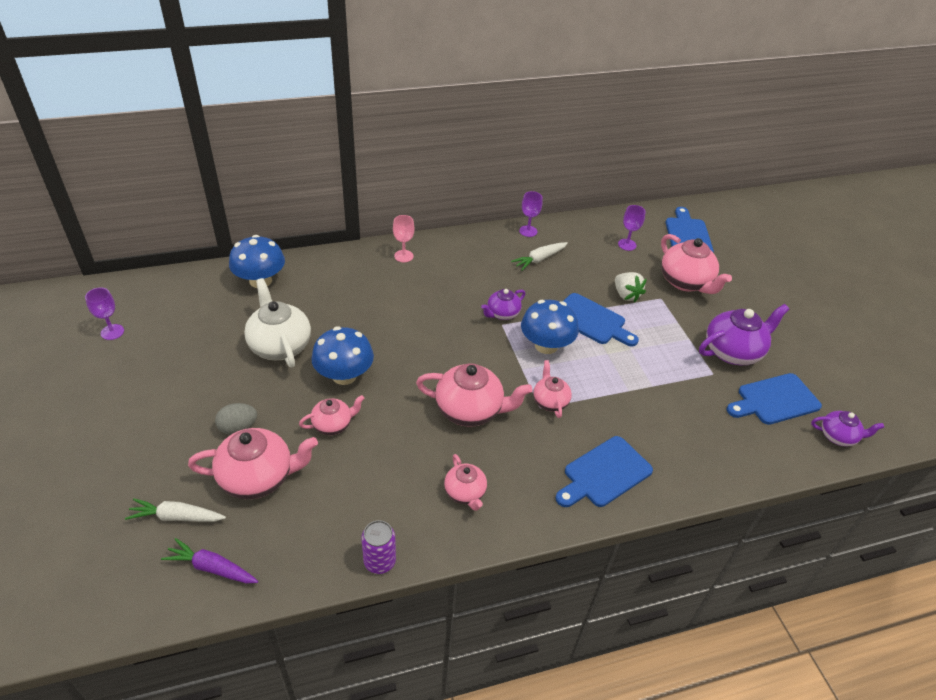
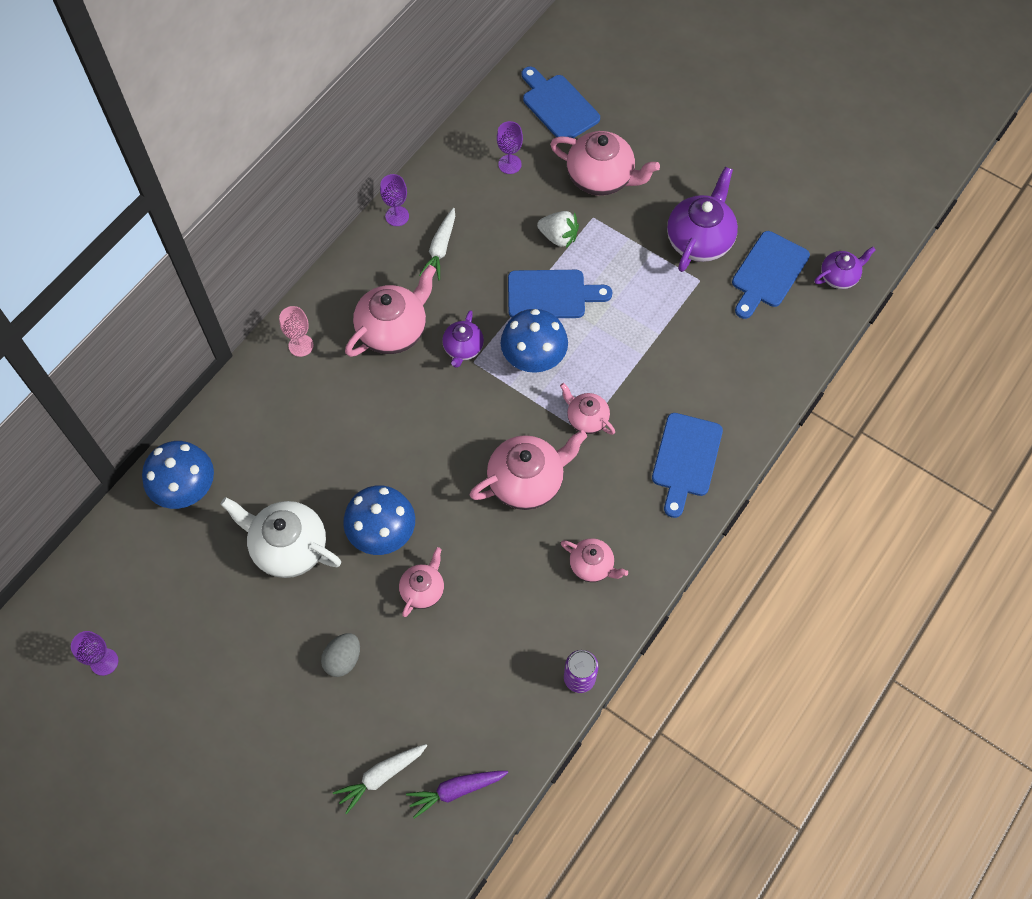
camera: 35 degrees left, 20 degrees up
pink teapot [188,428,318,499] -> pink teapot moved to [345,265,436,357]

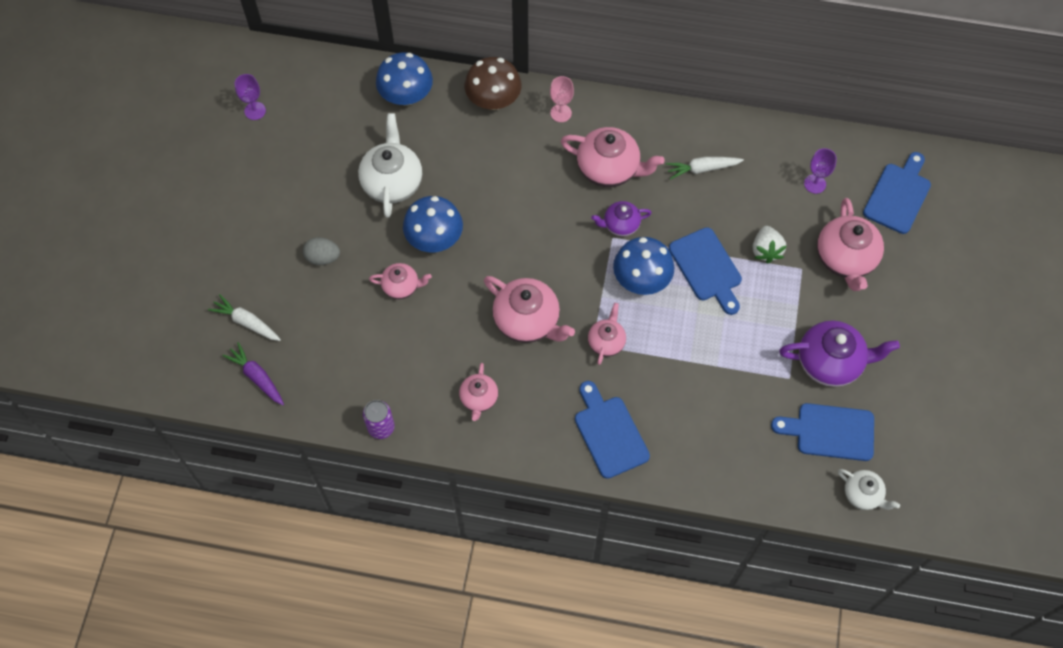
camera: 65 degrees right, 0 degrees up
purple goblet [380,174,409,226] -> none
blue cutting board [652,413,723,518] -> blue cutting board turned 75 degrees clockwise [575,381,650,479]
purple teapot [815,247,876,289] -> white teapot [838,469,900,510]
none -> brown mushroom [465,57,521,110]

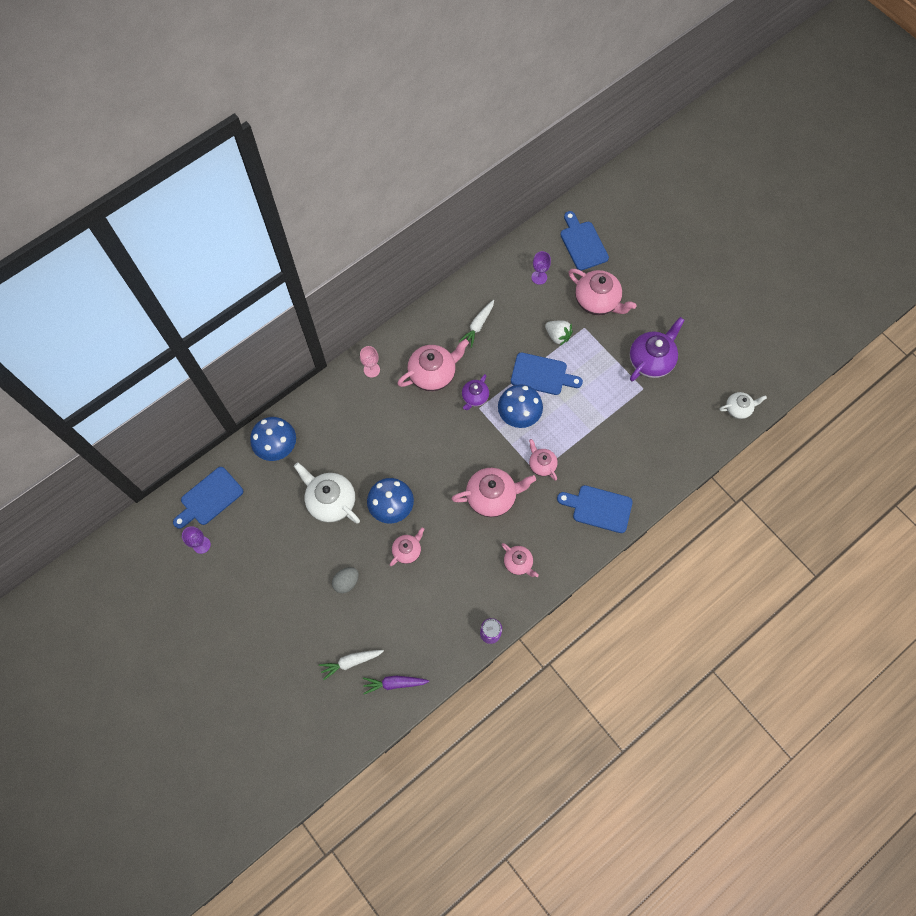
camera: 50 degrees left, 5 degrees up
brown mushroom [465,57,521,110] -> none
blue cutting board [771,403,874,461] -> blue cutting board moved to [173,467,243,529]

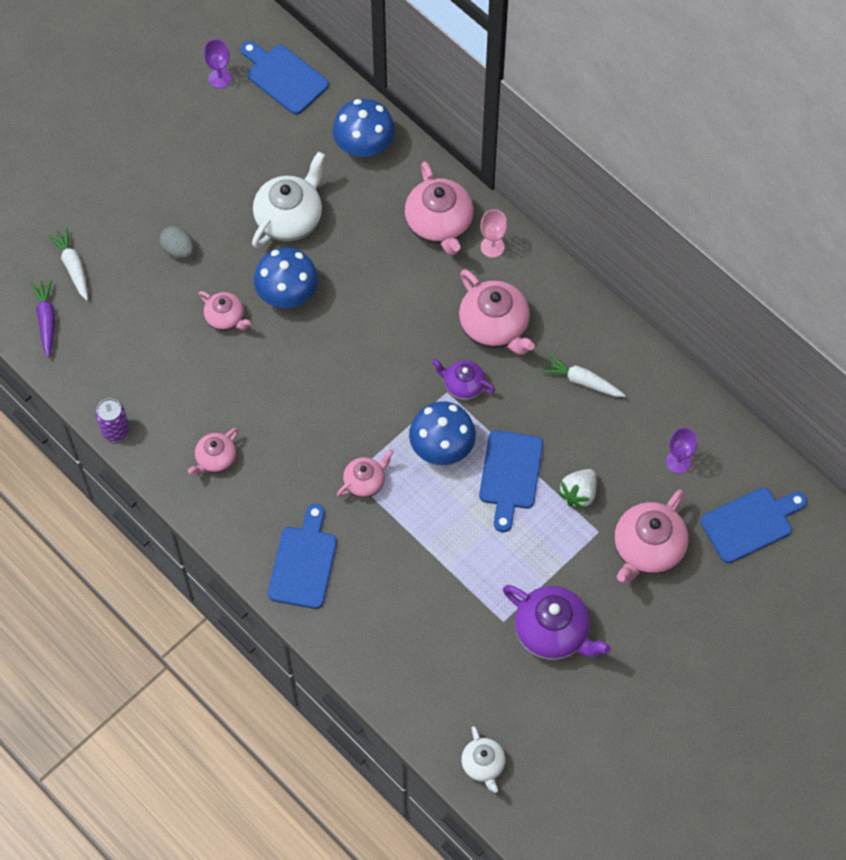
camera: 85 degrees right, 5 degrees down
pink teapot [451,468,536,517] -> pink teapot moved to [404,161,474,256]

